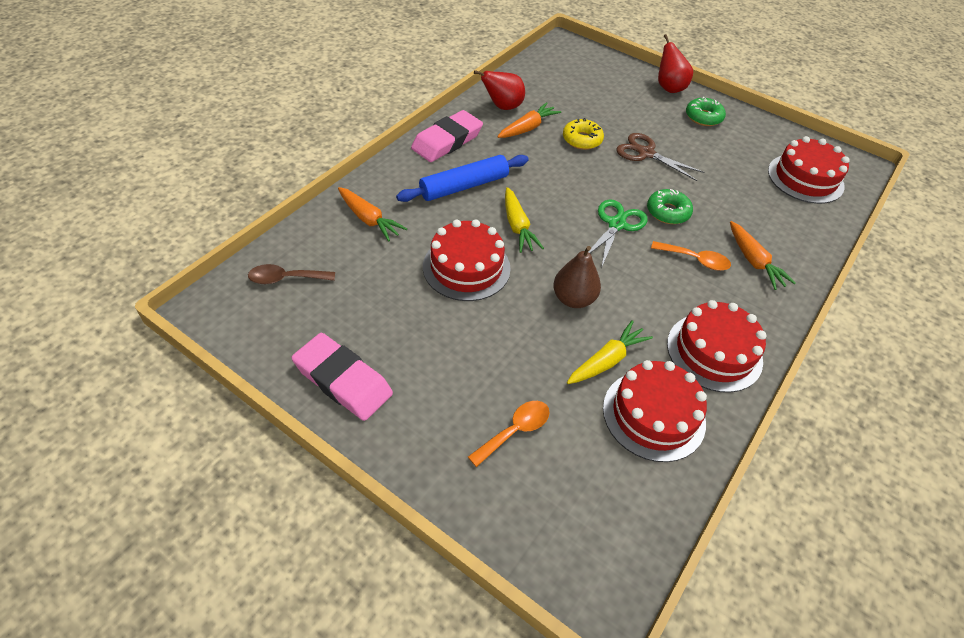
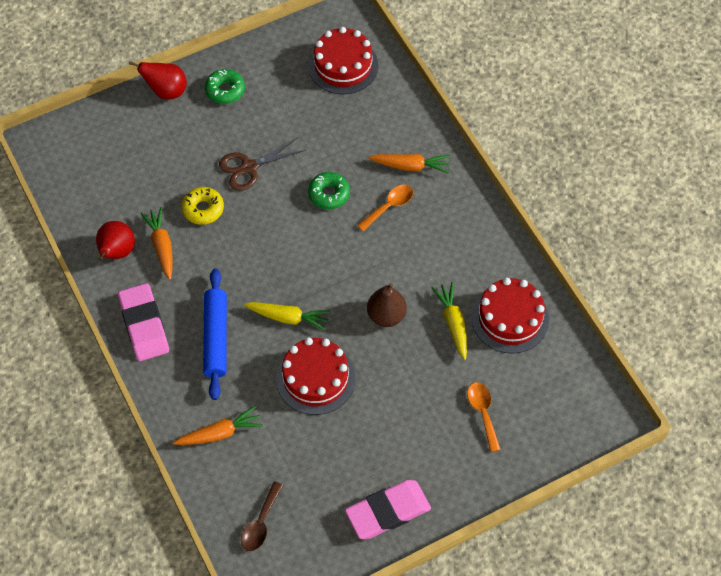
camera: 60 degrees left, 10 degrees up
green scissors [588,199,647,268] -> none
red cake [667,300,766,393] -> none

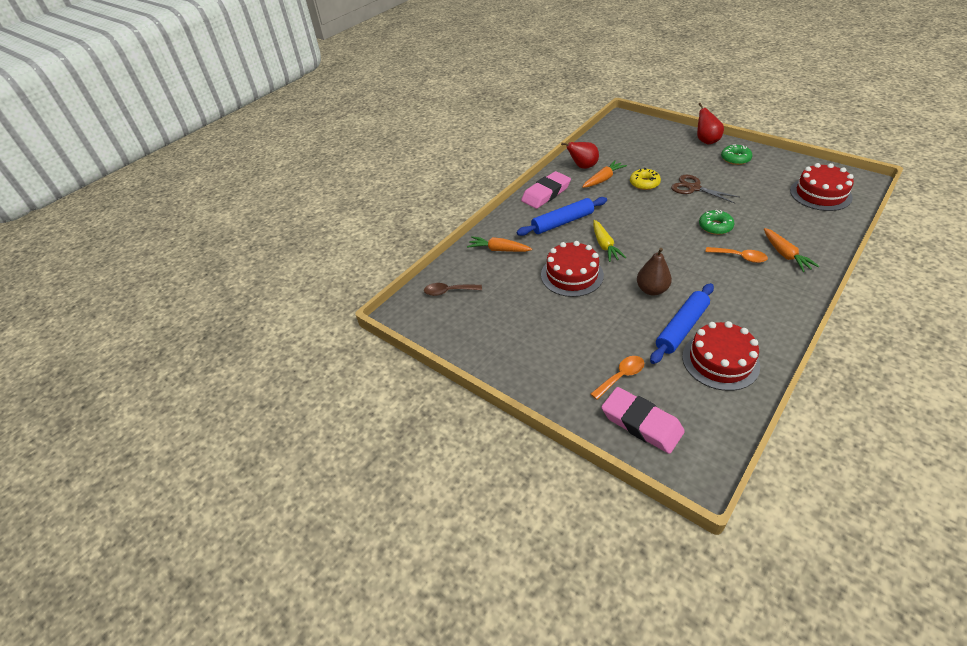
camera: 70 degrees right, 15 degrees down
orange carrot [173,406,263,445] -> orange carrot turned 150 degrees clockwise [467,236,532,252]
pink eraser [345,480,431,539] -> pink eraser moved to [601,387,685,454]
yellow carrot [431,282,467,360] -> blue rolling pin [650,283,714,364]

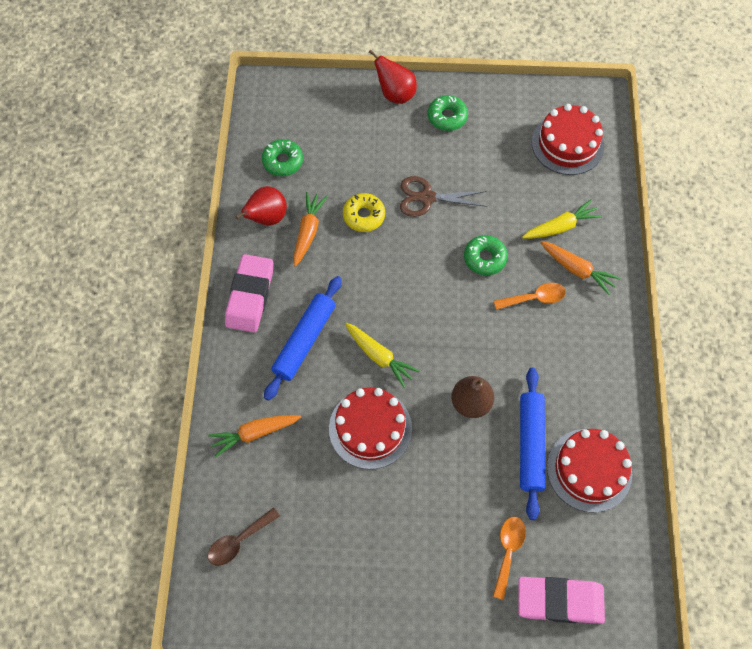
camera: 40 degrees left, 20 degrees up
none -> green donut [262,139,303,176]
none -> yellow carrot [522,200,602,239]

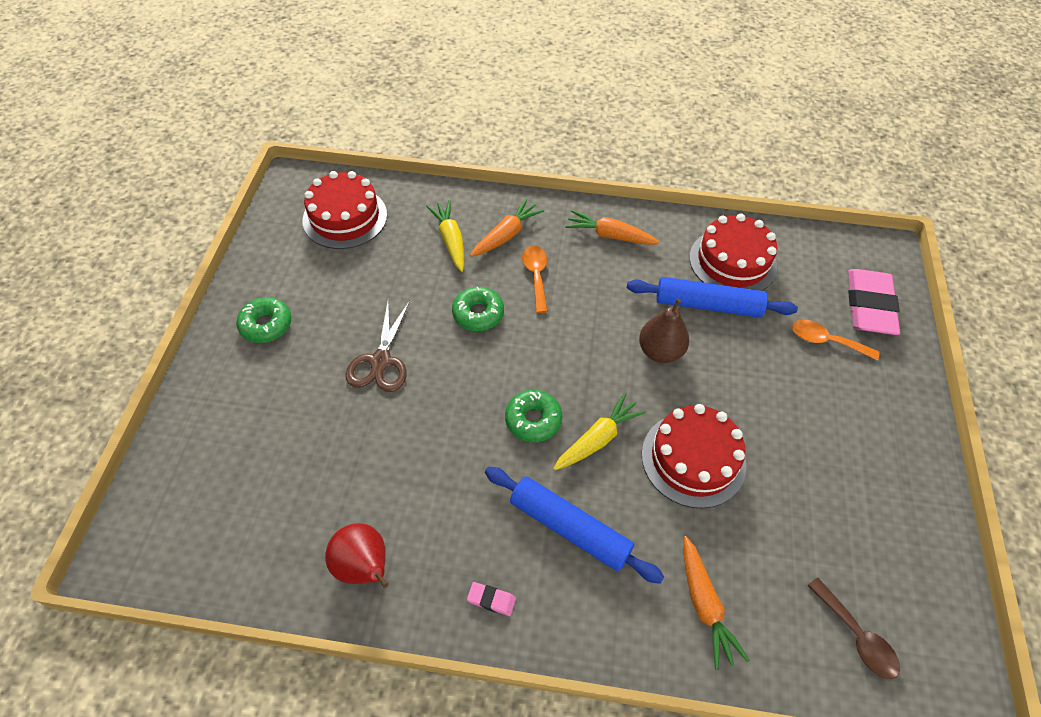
camera: 85 degrees left, 10 degrees down
pink eraser [225,254,273,332] -> pink eraser [467,582,516,616], size x0.40
green donut [262,139,303,176] -> green donut moved to [505,390,562,442]
orange carrot [293,192,328,267] -> orange carrot moved to [565,210,660,245]
yellow donut [343,193,385,232] -> none
red pear [369,50,417,104] -> none

